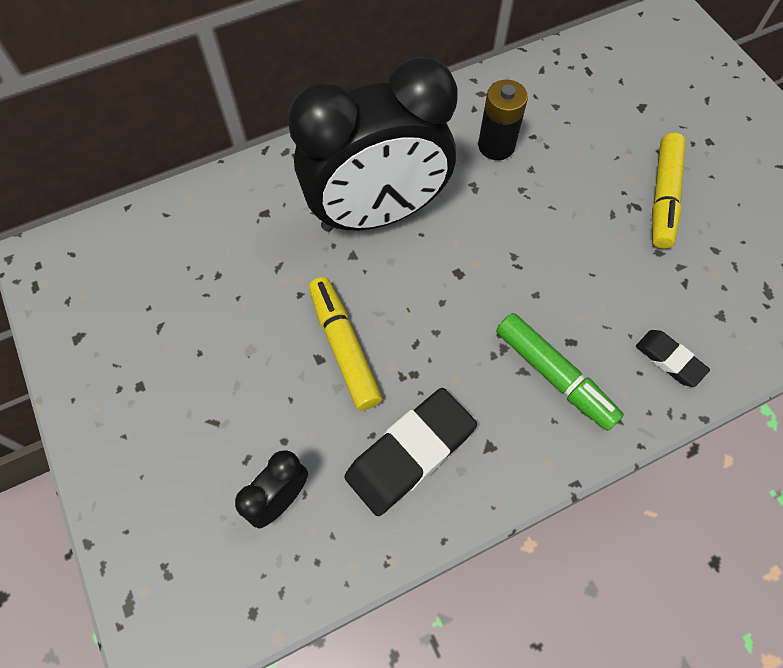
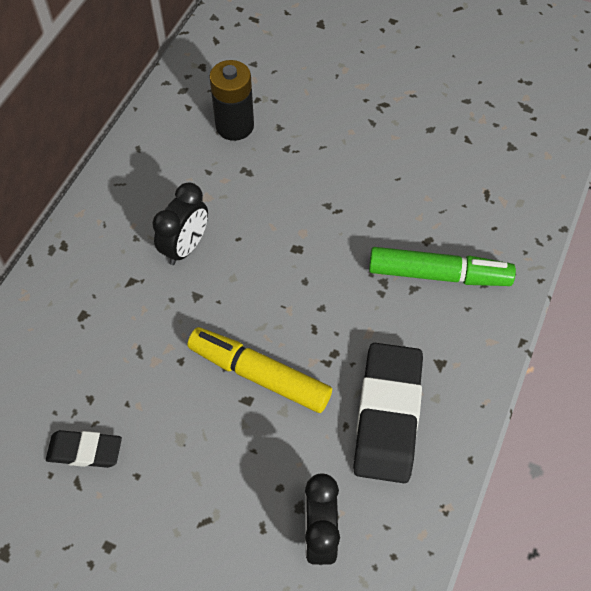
camera: 40 degrees left, 5 degrees down
black clock [288,57,458,232] -> black clock [152,183,208,265], size x0.42
black eraser [636,330,710,387] -> black eraser moved to [46,430,122,468]
yellow marker [652,133,686,249] -> none

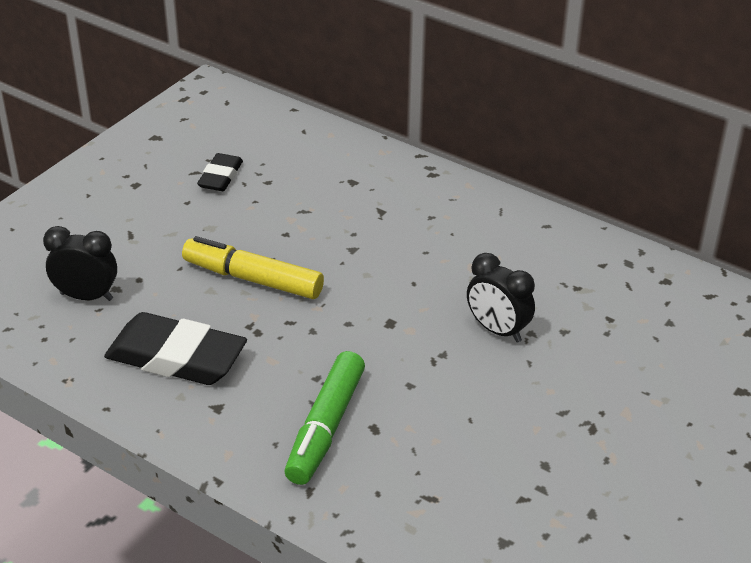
camera: 100 degrees right, 20 degrees down
black clock [152,183,208,265] -> black clock moved to [467,253,535,343]
yellow marker [187,327,332,413] -> yellow marker turned 105 degrees counterclockwise [182,236,324,299]
black battery [209,60,254,141] -> none

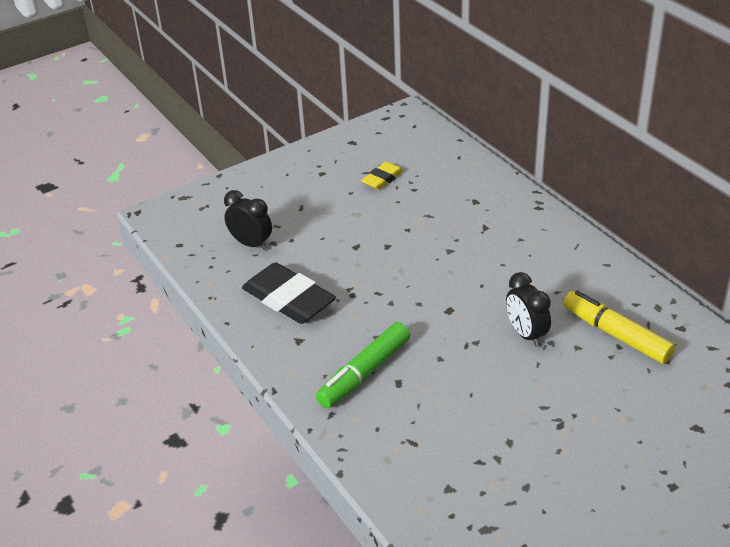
camera: 25 degrees right, 0 degrees up
yellow marker [182,236,324,299] -> yellow marker moved to [563,290,675,364]
black eraser [197,153,243,191] -> yellow eraser [361,162,404,190]

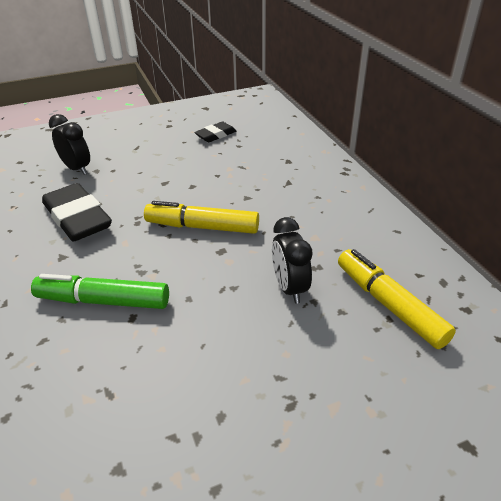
camera: 10 degrees right, 0 degrees up
green marker [316,322,410,408] -> green marker turned 45 degrees clockwise [31,274,169,309]
yellow eraser [361,162,404,190] -> black eraser [194,121,236,142]
none -> yellow marker [144,201,259,234]

